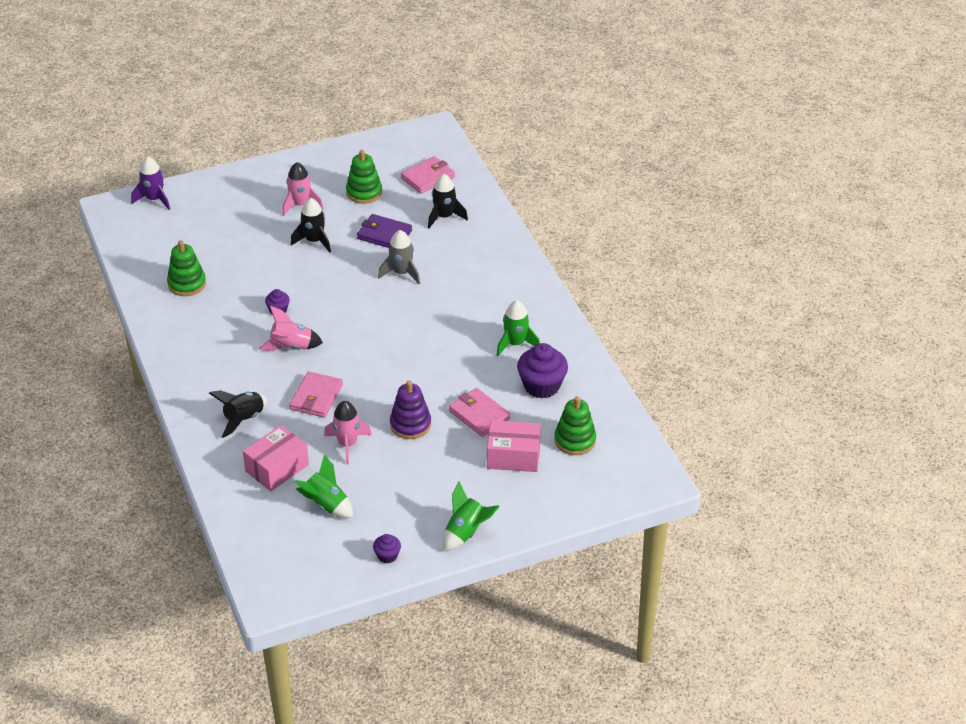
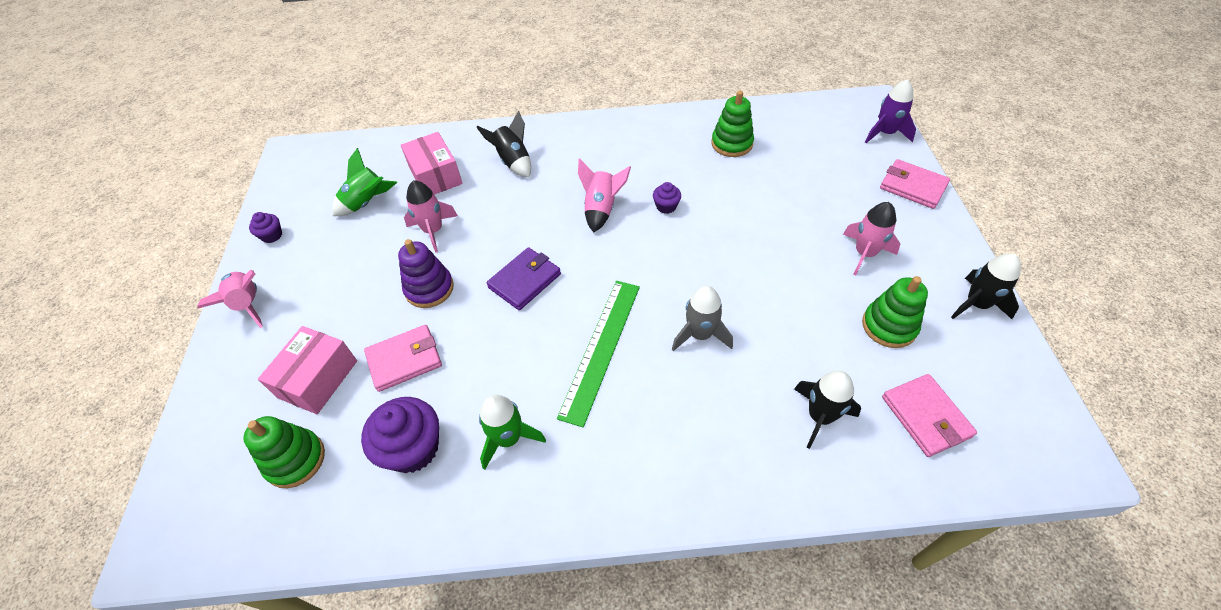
camera: 110 degrees right, 10 degrees up
pink wallet [289,372,343,418] -> pink wallet moved to [880,159,950,209]
black rocket [290,198,331,253] -> black rocket moved to [951,253,1021,319]
purple wallet [357,214,412,248] -> purple wallet moved to [486,247,561,310]
green rocket [443,481,500,551] -> pink rocket [197,270,263,328]
none -> green ruler [557,281,640,428]

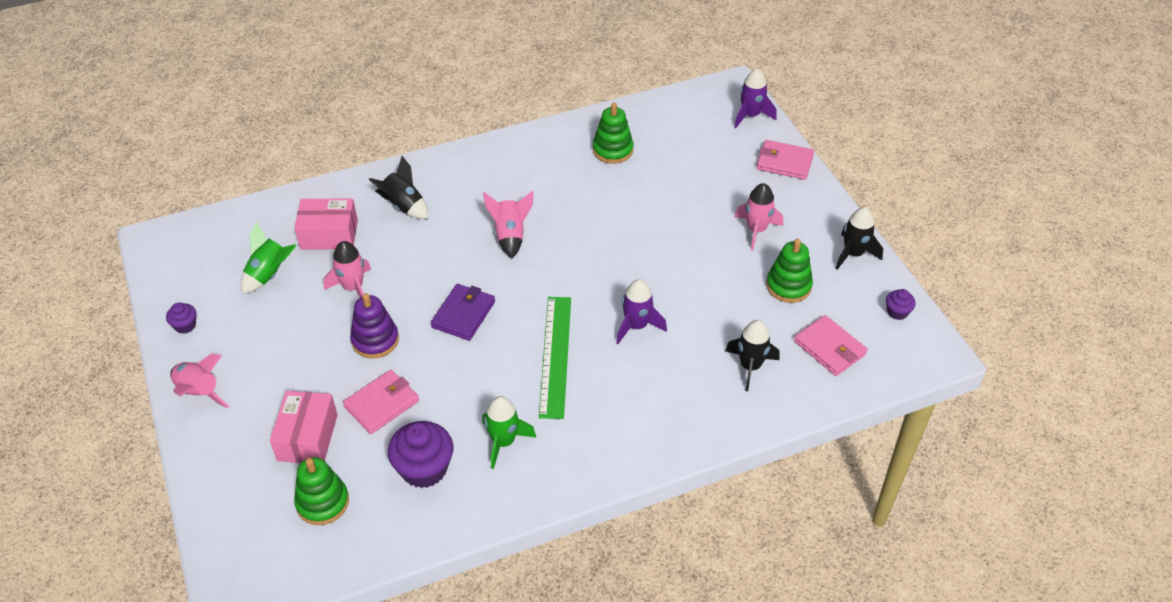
camera: 20 degrees left, 5 degrees down
pink box [401,132,463,195] -> pink box turned 45 degrees counterclockwise [294,198,358,250]
purple cupcake [653,182,681,214] -> purple cupcake moved to [886,289,916,320]
grey rocket [672,286,733,351] -> purple rocket [616,279,667,344]

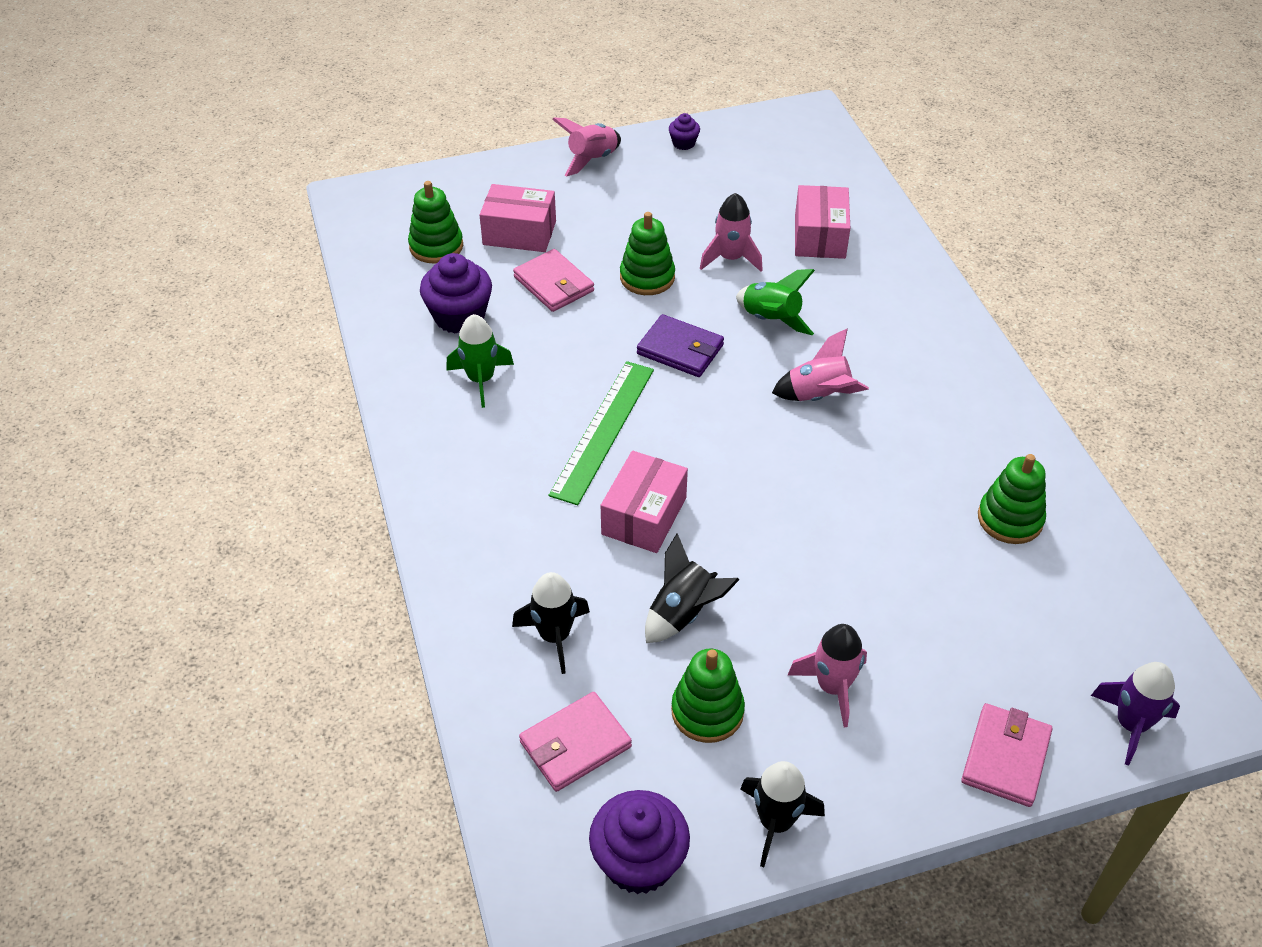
camera: 95 degrees right, 0 degrees up
green rocket [241,222,296,294] -> green rocket moved to [736,269,815,335]
purple stacking toy [350,293,399,358] -> green stacking toy [620,212,675,295]
black rocket [368,156,428,219] -> black rocket moved to [645,533,739,643]
green ruler [539,297,571,419] -> green ruler turned 75 degrees counterclockwise [549,361,654,505]
purple rocket [616,279,667,344] -> pink box [601,451,688,553]
purple cupcake [886,289,916,320] -> purple cupcake [589,790,690,894], size x1.98

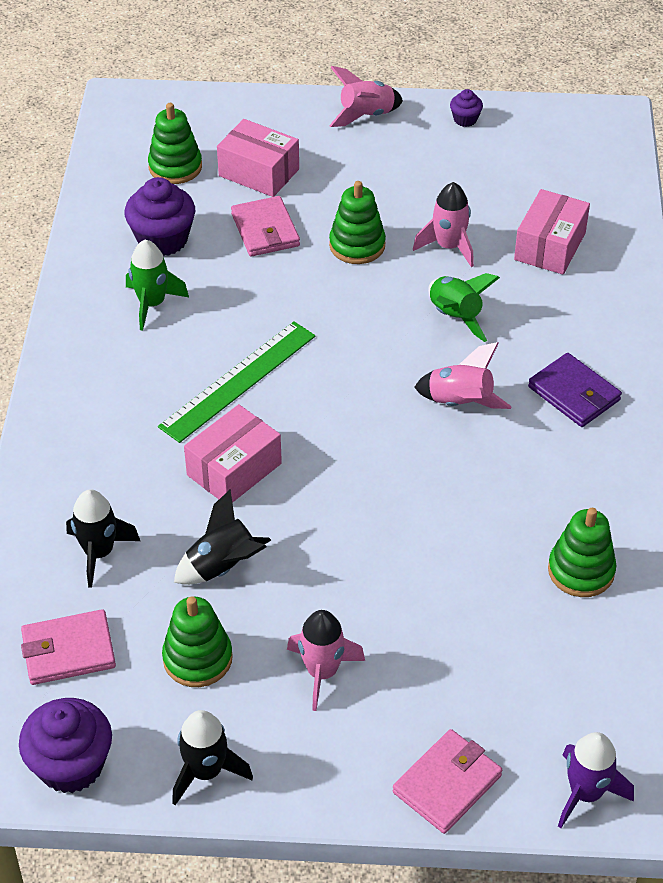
camera: 20 degrees right, 0 degrees up
purple wallet [637,314,724,377] -> purple wallet moved to [528,353,622,427]

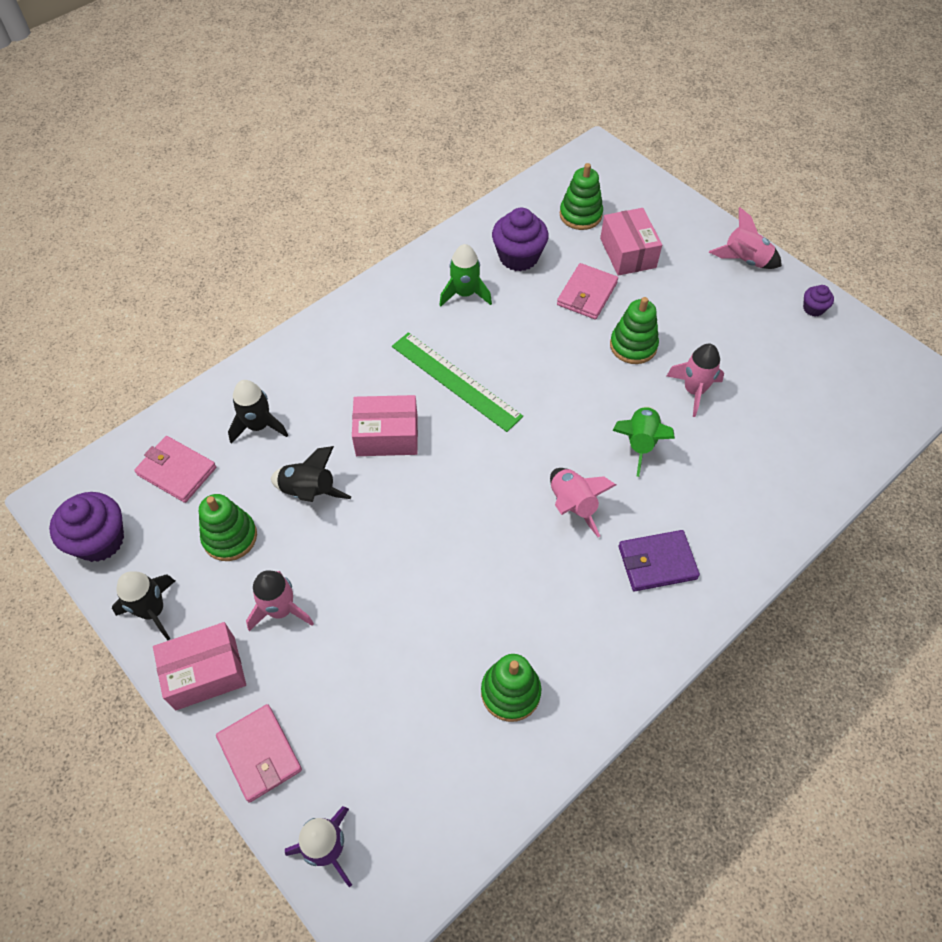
camera: 45 degrees right, 10 degrees up
green ruler [158,321,315,443] -> green ruler turned 45 degrees clockwise [392,332,523,432]
pink wallet [393,729,502,834] -> pink wallet turned 60 degrees clockwise [216,704,302,803]
pink box [514,189,590,275] -> pink box moved to [153,622,246,710]
purple wallet [528,353,622,427] -> purple wallet turned 75 degrees clockwise [619,530,700,591]

